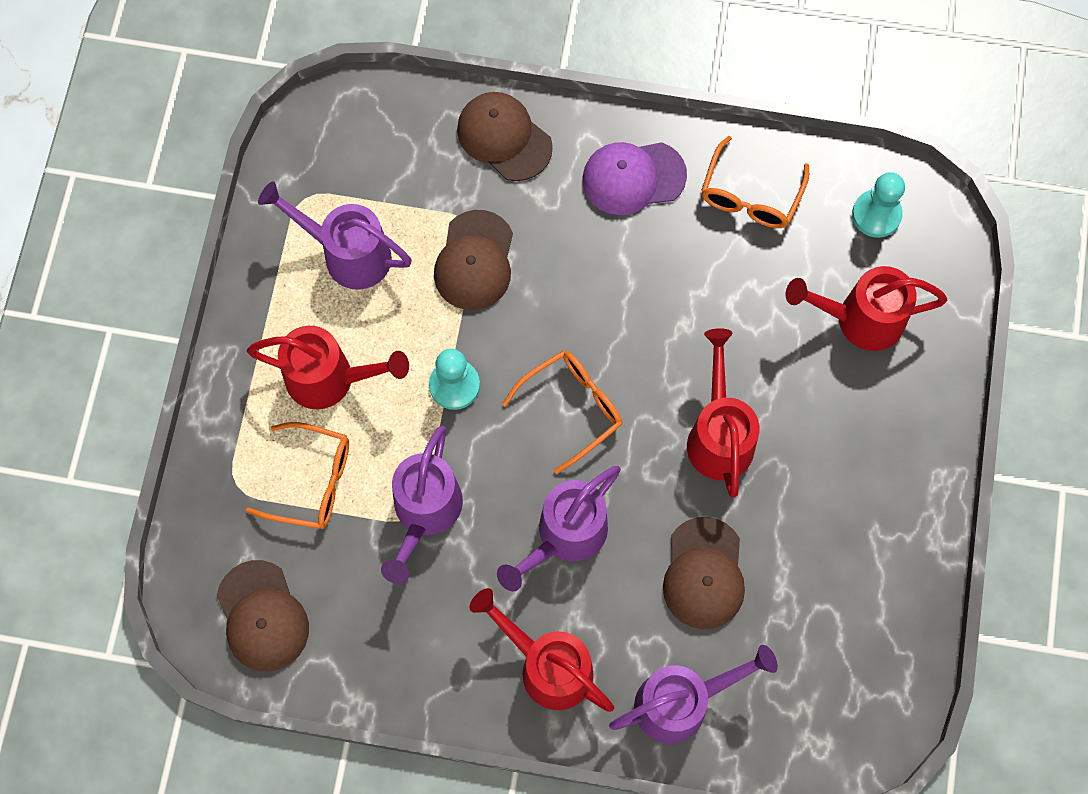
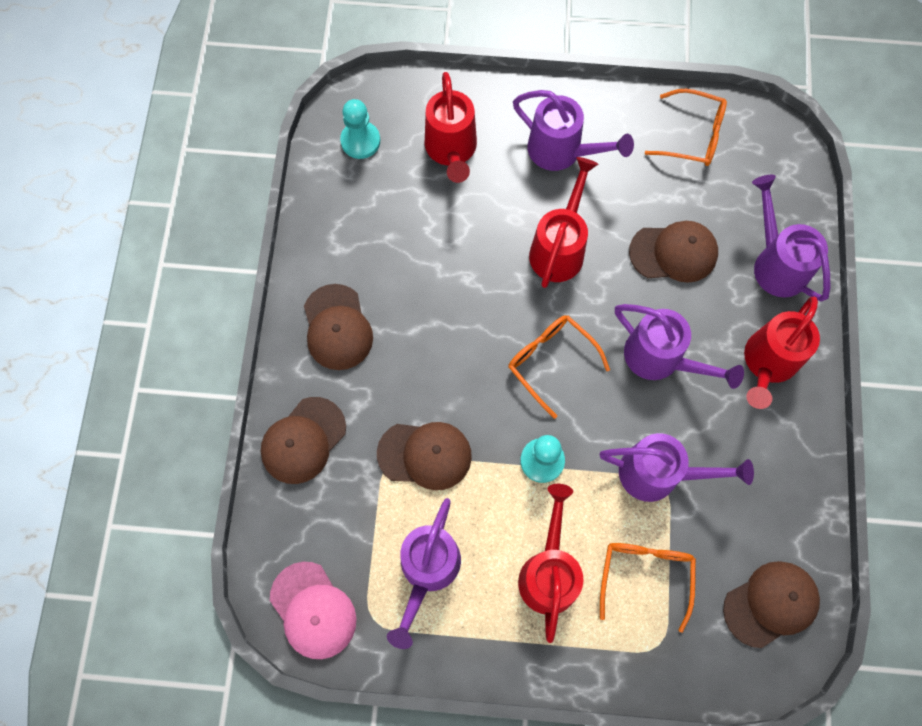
camera: 95 degrees left, 0 degrees up
purple cap [582,142,687,215] -> brown cap [304,284,373,370]
red watering can [687,328,760,497] -> red watering can turned 120 degrees clockwise [529,157,598,288]
orange glasses [701,136,809,228] -> orange glasses moved to [645,89,727,166]
none -> pink cap [270,562,356,659]
none -> purple watering can [513,90,634,171]

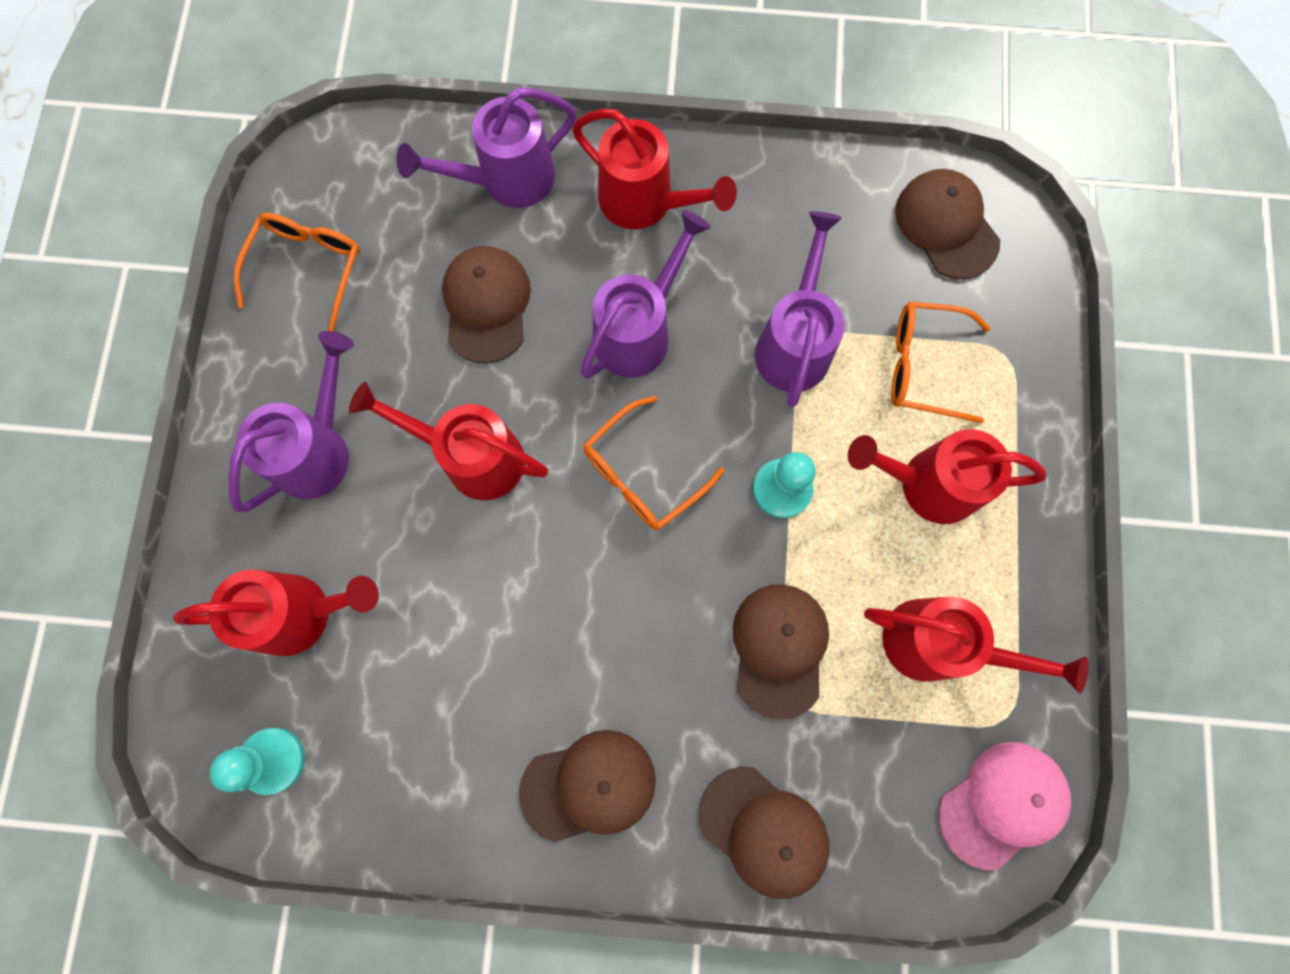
camera: 90 degrees left, 5 degrees up
purple watering can [387,498,461,649] -> red watering can [864,597,1089,694]

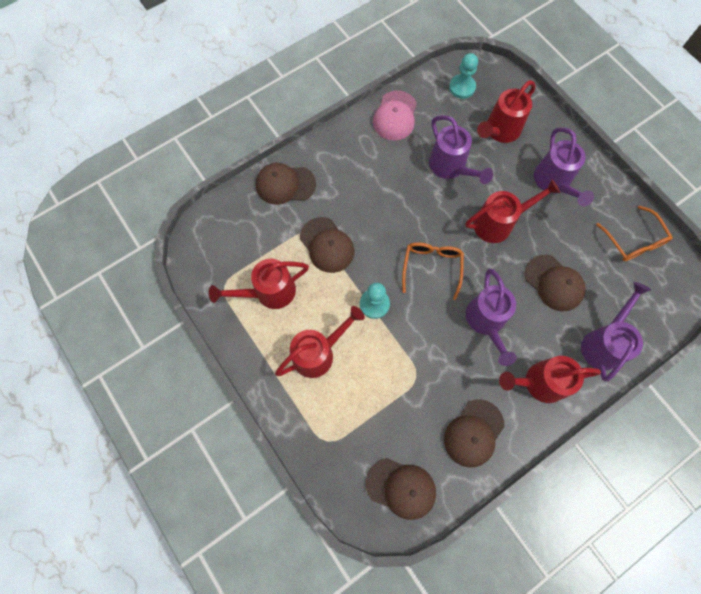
camera: 140 degrees right, 5 degrees down
brown cap [519,730,656,843] -> brown cap moved to [444,399,505,468]
purple watering can [755,211,844,407] -> purple watering can moved to [429,115,493,184]
orange glasses [891,301,991,423] -> none
pink cap [938,742,1071,870] -> pink cap moved to [373,90,417,141]

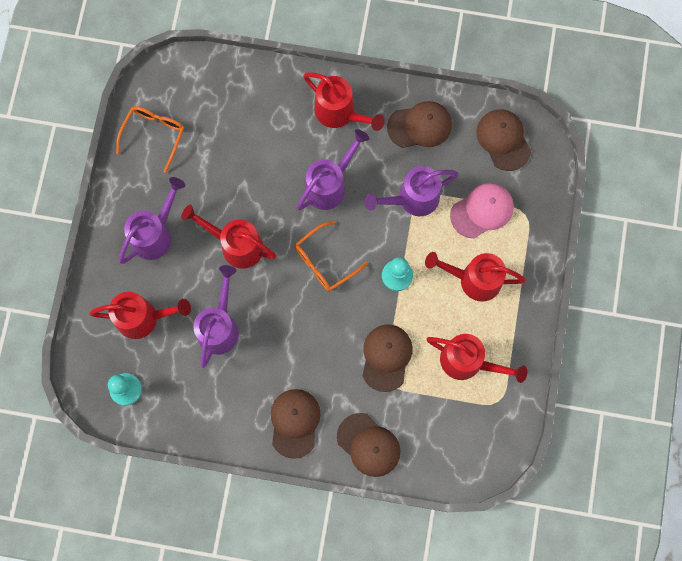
camera: 135 degrees left, 5 degrees up
pink cap [373,90,417,141] -> pink cap moved to [450,183,514,238]
brown cap [525,255,586,311] -> brown cap moved to [271,389,320,459]
purple watering can [581,282,651,381] -> purple watering can moved to [365,166,459,216]

